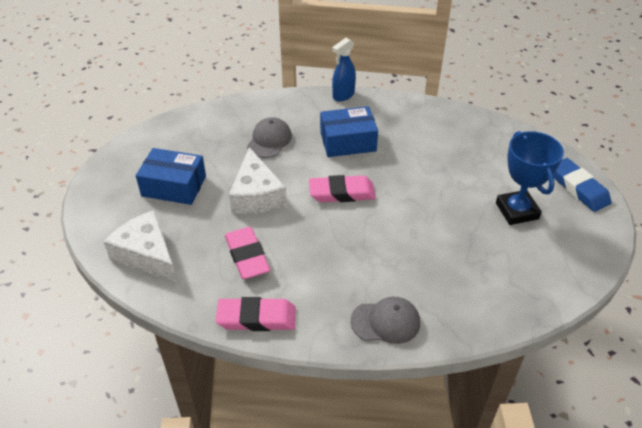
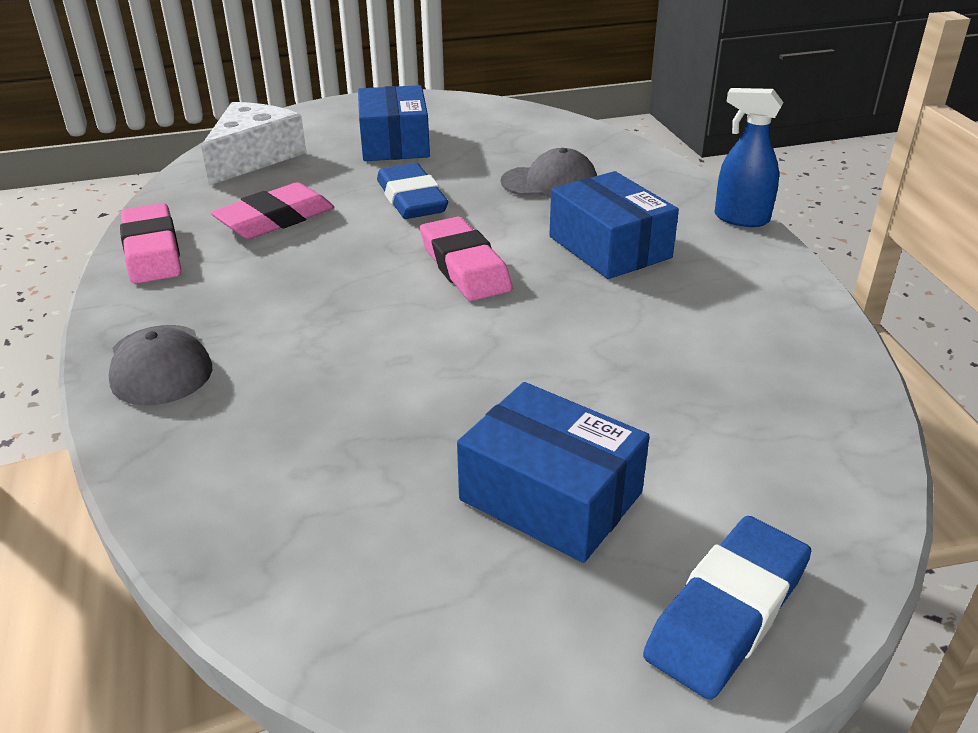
camera: 70 degrees right, 10 degrees down
white cheese [229,147,287,214] -> blue eraser [377,163,448,219]
blue trophy [496,131,564,225] -> blue box [457,382,650,563]

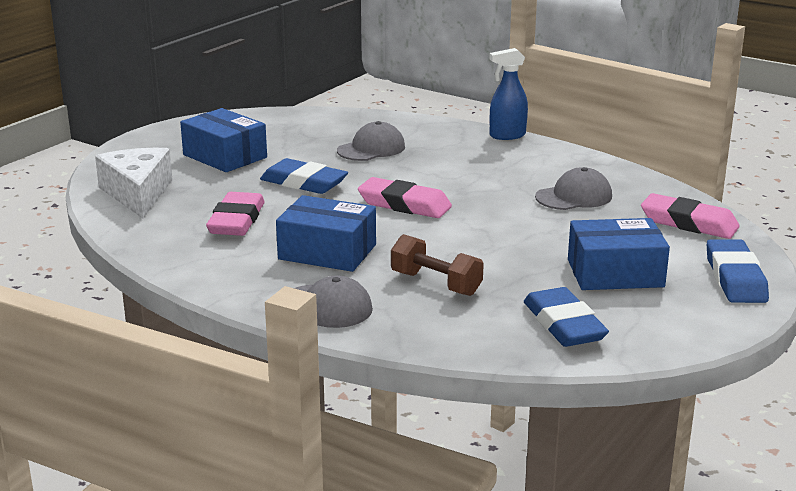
camera: 40 degrees left, 10 degrees down
pink eraser [120,203,181,284] -> pink eraser moved to [641,193,740,239]
blue box [549,171,679,279] -> blue box moved to [276,195,376,272]
none -> brown dumbbell [391,234,484,296]
none -> blue eraser [524,287,609,347]
none -> grey cap [535,167,612,210]

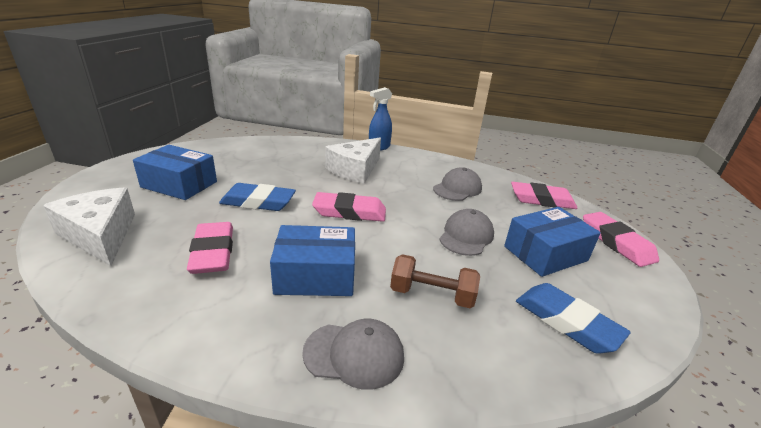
camera: 25 degrees left, 5 degrees up
grey cap [337,121,405,161] -> grey cap moved to [439,209,494,256]
blue eraser [707,239,769,303] -> pink eraser [583,212,659,267]
none -> white cheese [325,138,381,184]

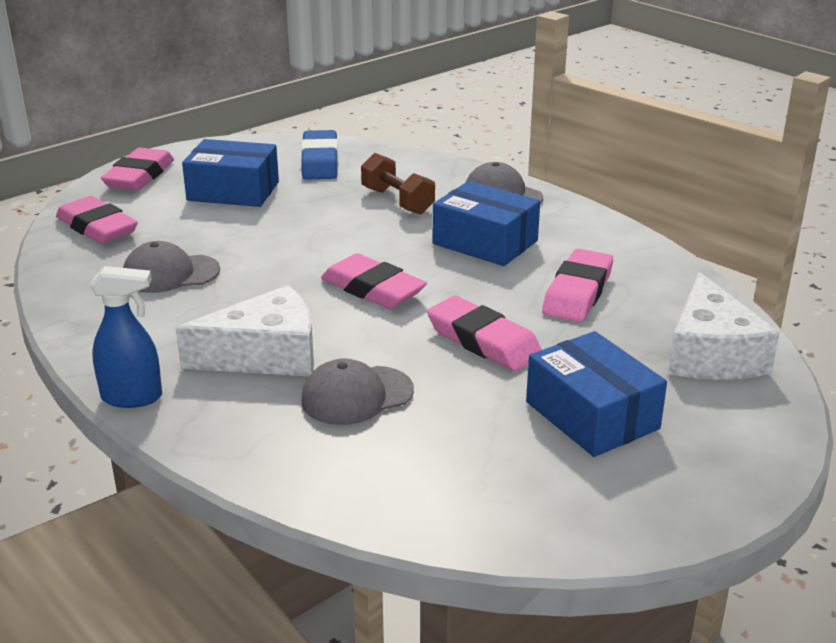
camera: 140 degrees left, 0 degrees up
blue eraser [219,183,296,211] -> pink eraser [427,296,542,371]
grey cap [439,209,494,256] -> grey cap moved to [301,359,414,425]

